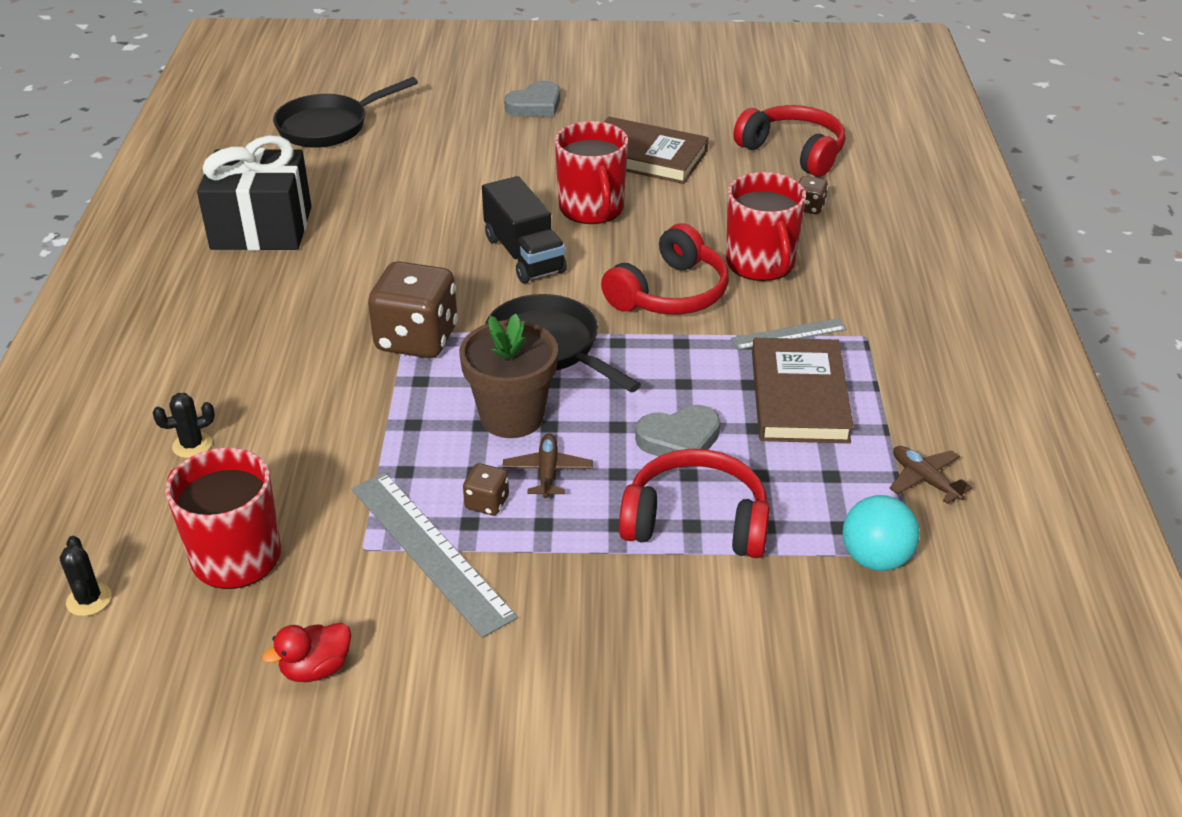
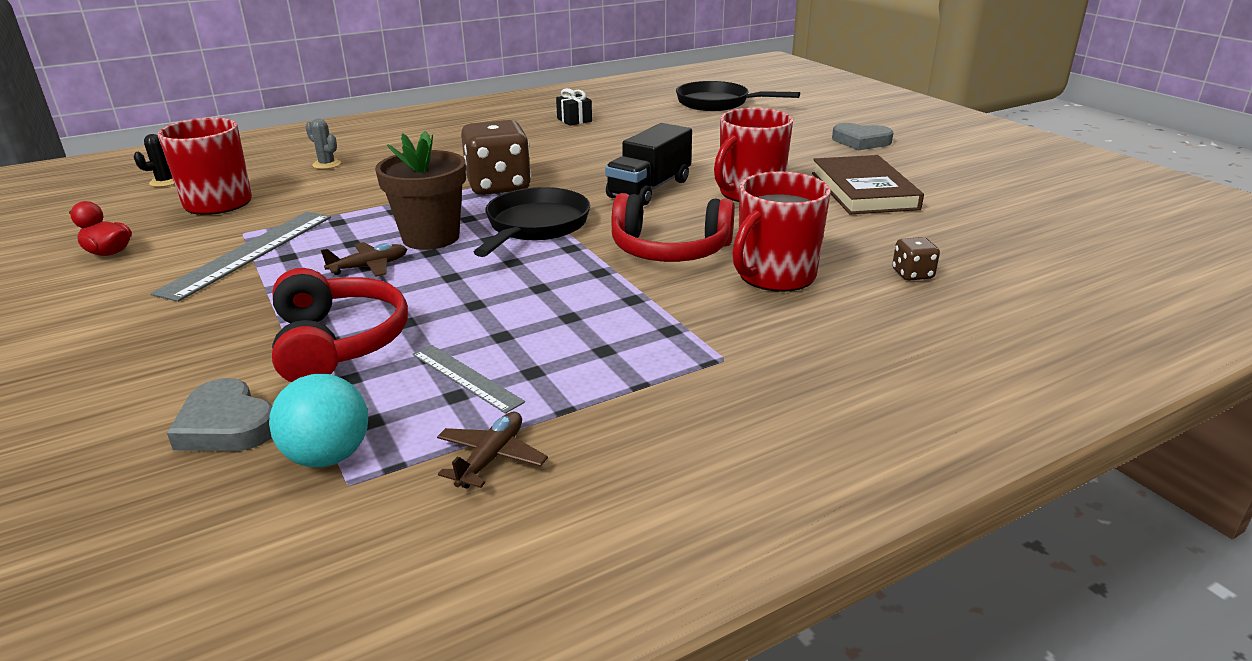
camera: 60 degrees right, 10 degrees down
black cactus [153,393,215,458] -> grey cactus [305,118,341,169]
black gift [197,135,312,251] -> black gift [556,88,592,126], size x0.43
brown dice [463,463,509,515] -> none
grey heart [635,405,720,467] -> grey heart moved to [167,378,272,451]
grey ruler [731,318,847,350] -> grey ruler moved to [413,345,525,414]
red headphones [733,105,846,177] -> none
brown book [752,338,854,443] -> none

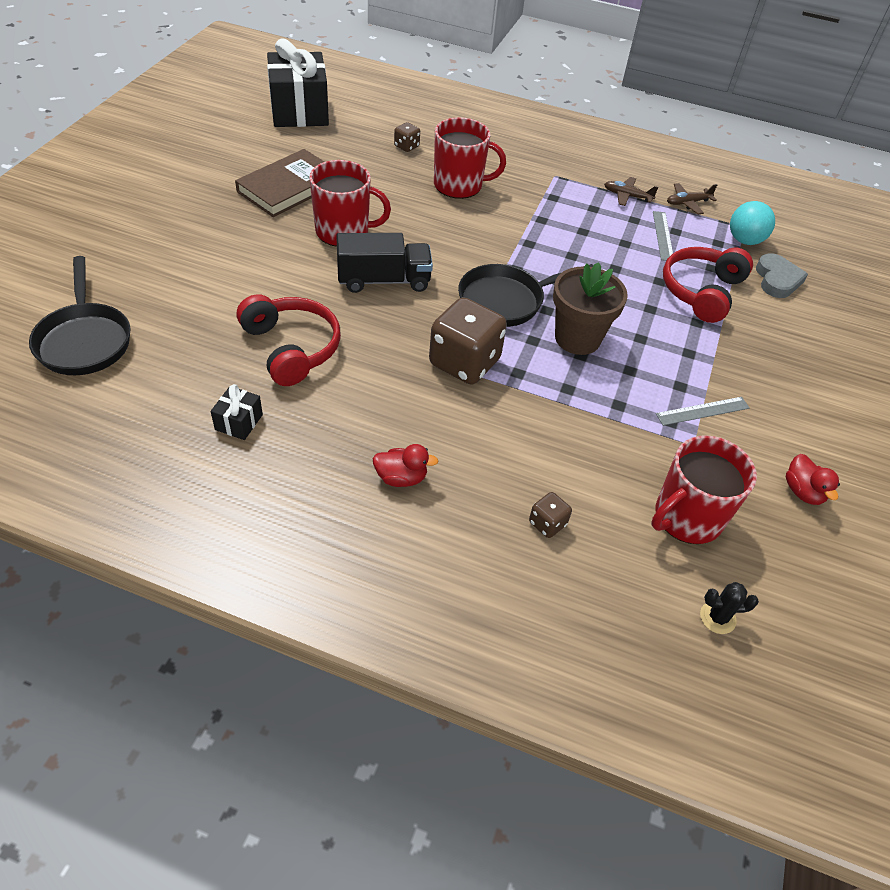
camera: 135 degrees left, 20 degrees up
grey ruler [151,212,331,302] -> grey ruler [656,397,750,426], size x0.56
grey cactus [305,118,341,169] -> brown dice [529,492,572,538]
brown plane [321,242,407,276] -> brown plane moved to [604,177,659,206]
red headphones [611,193,735,262] -> red headphones moved to [237,294,341,386]
grey heart [832,123,894,150] -> none
none -> black gift [267,39,329,127]
none -> red duck [372,444,439,487]

